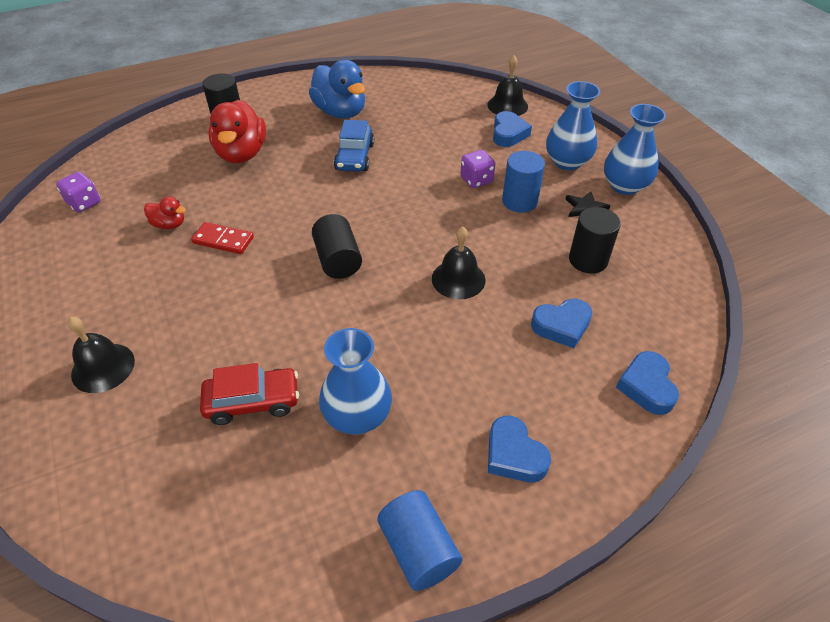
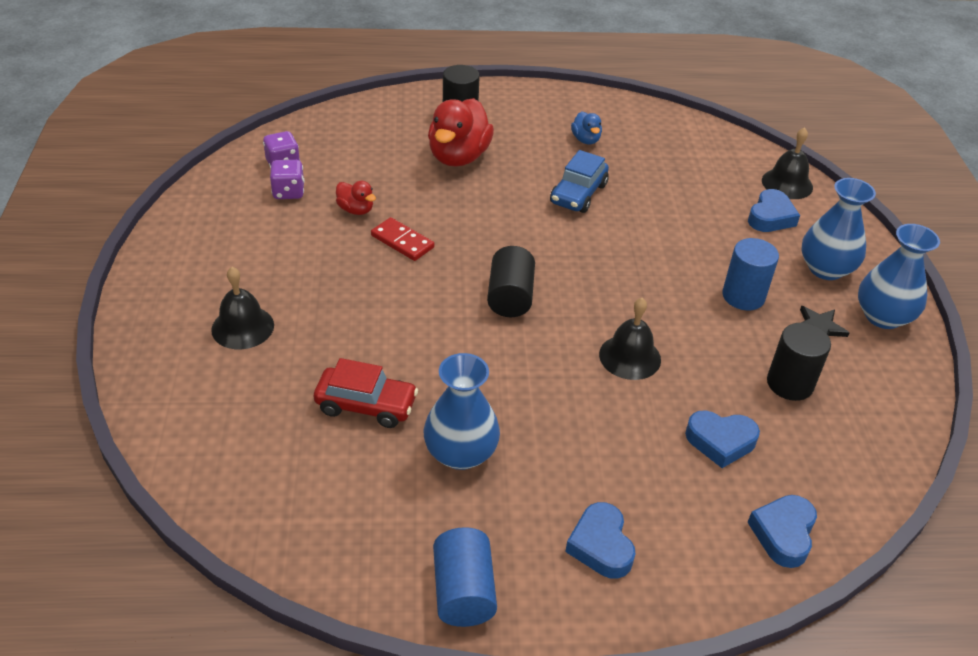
camera: 20 degrees right, 5 degrees down
blue duck [309,60,365,118] -> blue duck [571,111,602,144], size x0.49
purple dice [460,150,495,188] -> purple dice moved to [270,160,305,199]

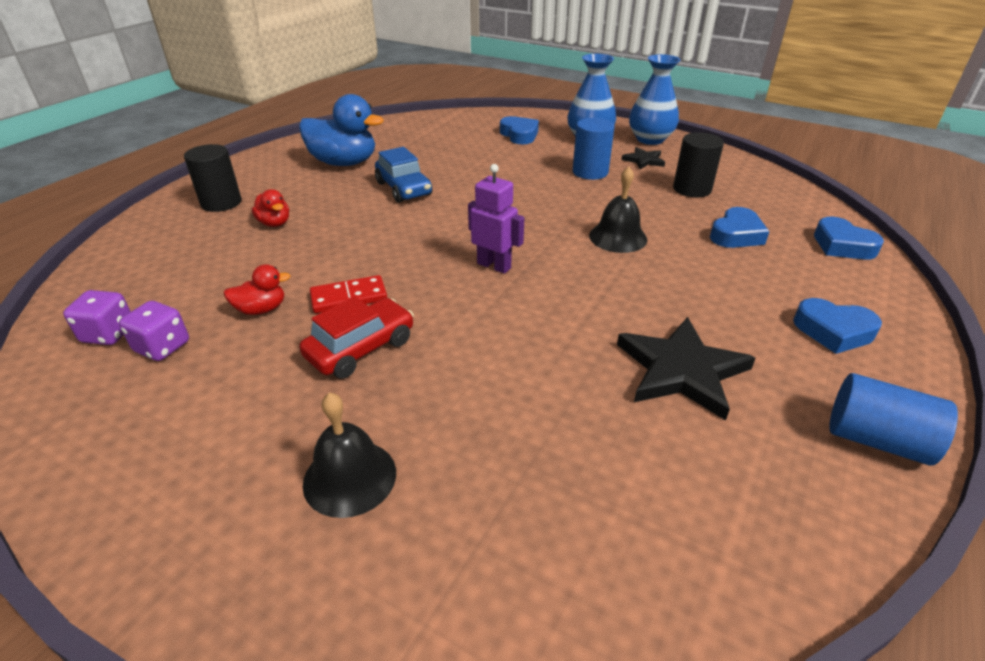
camera: 55 degrees left, 5 degrees down
red car [314,358,418,428] -> red car moved to [299,296,414,379]
blue vase [423,353,500,470] -> black star [617,317,756,421]
red duck [428,98,494,167] -> red duck [252,189,289,227], size x0.49
black cylinder [487,246,535,317] -> purple robot [468,164,524,274]
blue duck [571,111,602,144] -> blue duck [299,94,384,166], size x2.03
black bell [762,127,813,199] -> none

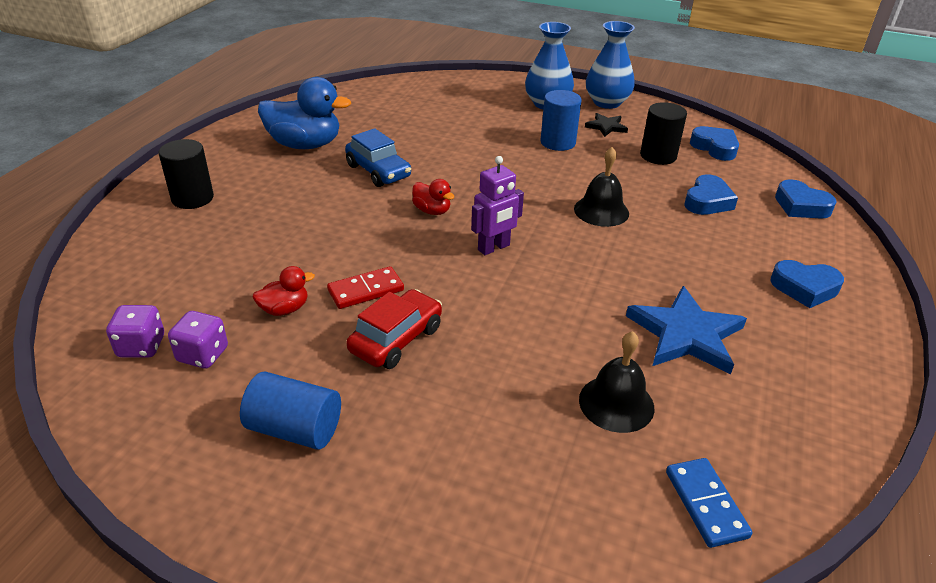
camera: 10 degrees left, 0 degrees up
red duck [252,189,289,227] -> red duck moved to [412,179,454,215]
black bell [303,393,396,518] -> black bell moved to [579,331,654,433]
purple robot [468,164,524,274] -> purple robot turned 120 degrees clockwise [471,156,524,255]
blue heart [500,116,539,144] -> blue heart moved to [690,126,739,161]
black star [617,317,756,421] -> blue star [626,286,747,374]
blue cylinder [829,373,958,465] -> blue cylinder moved to [240,371,341,450]
none -> blue domino [666,458,752,548]

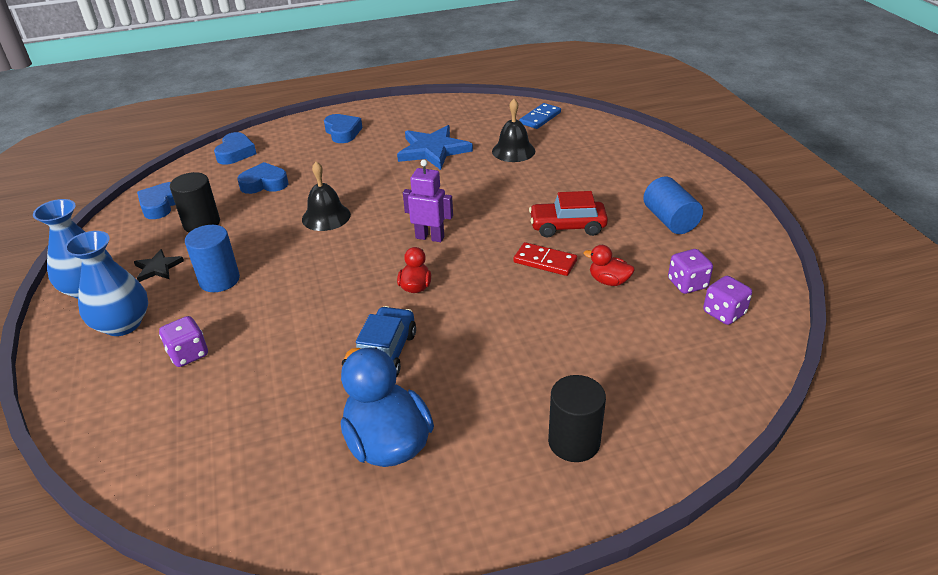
camera: 125 degrees left, 0 degrees up
none -> purple dice [159,316,208,367]

